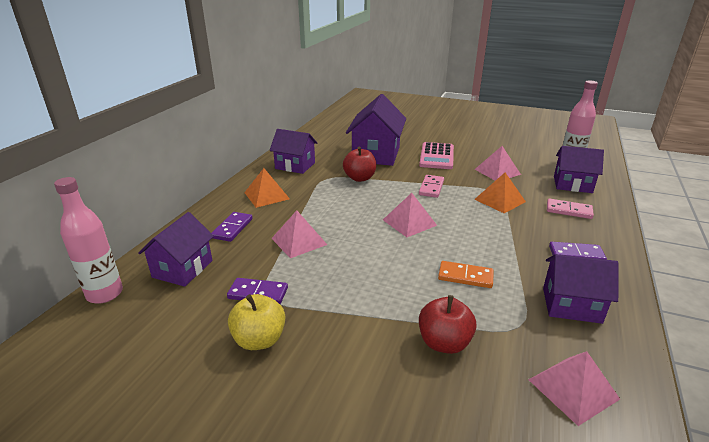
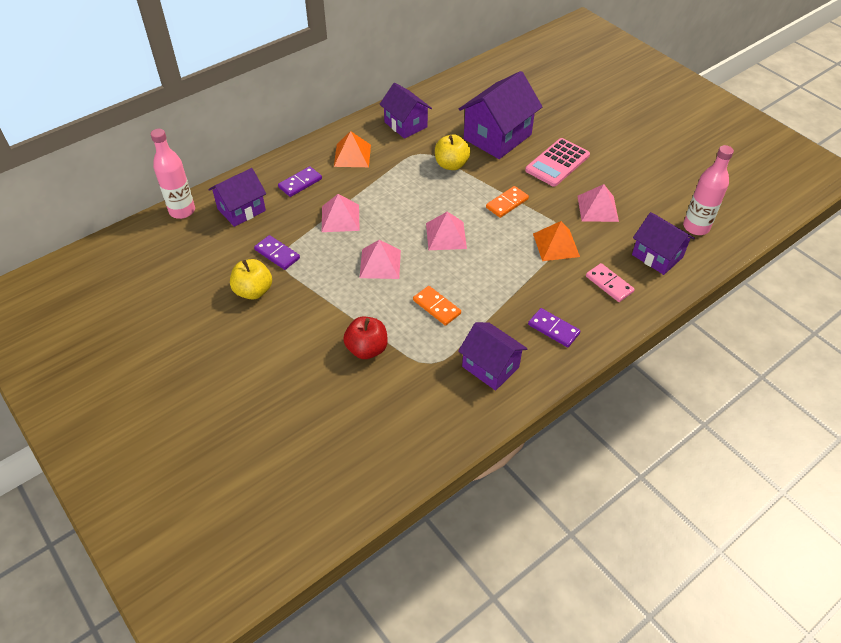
camera: 30 degrees right, 20 degrees up
red apple [343,146,376,182] -> yellow apple [435,134,471,170]
pink domino [419,175,444,198] -> orange domino [486,186,529,218]
pink pyramid [528,351,620,426] -> pink pyramid moved to [360,240,401,279]

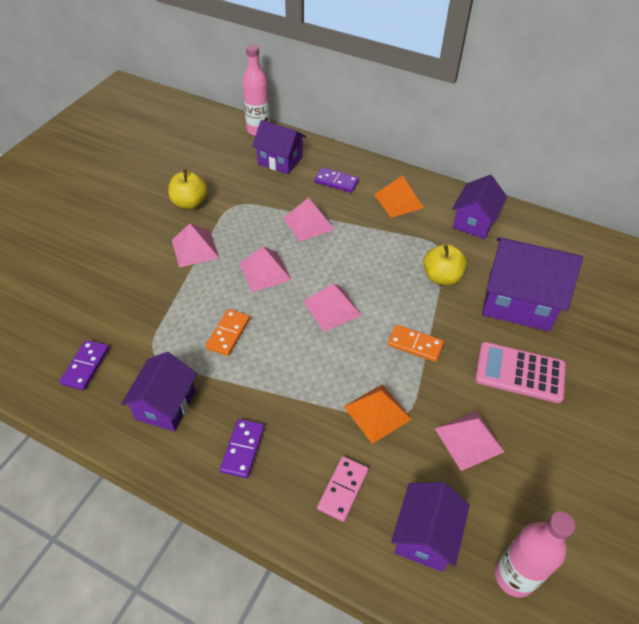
camera: 65 degrees right, 0 degrees up
purple domino [254,235,300,270] -> purple domino moved to [60,340,109,390]
red apple [343,317,388,359] -> none
none -> pink pyramid [172,223,219,268]

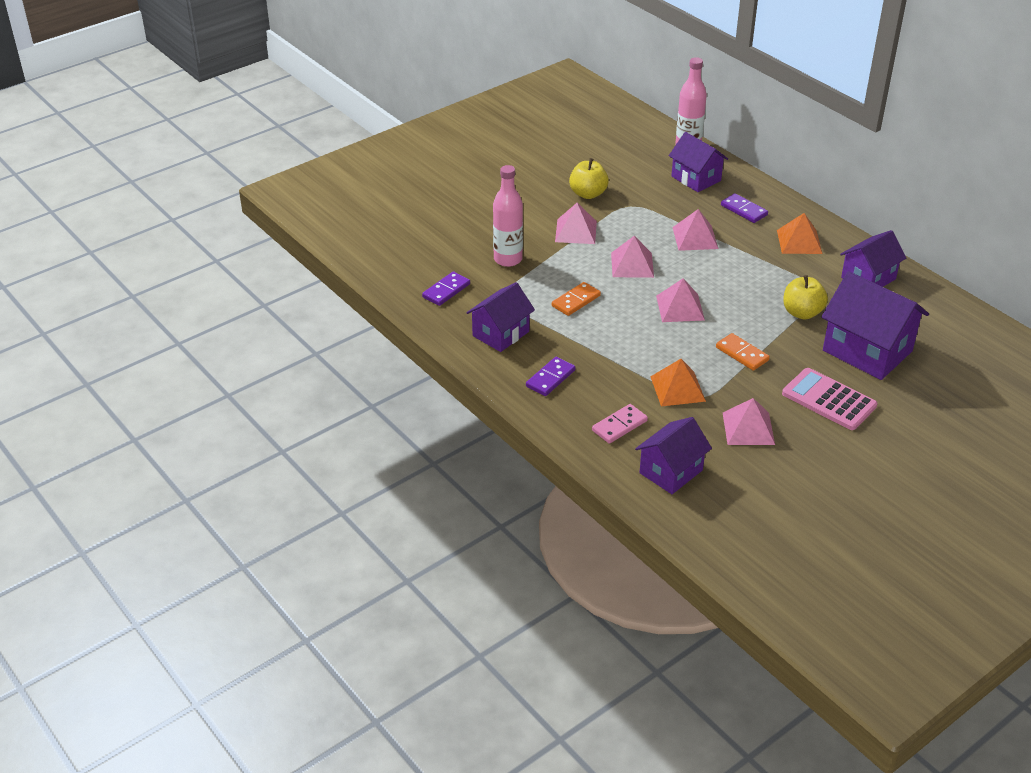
camera: 25 degrees right, 10 degrees down
pink bottle [495,511,576,598] -> pink bottle moved to [493,165,523,267]

